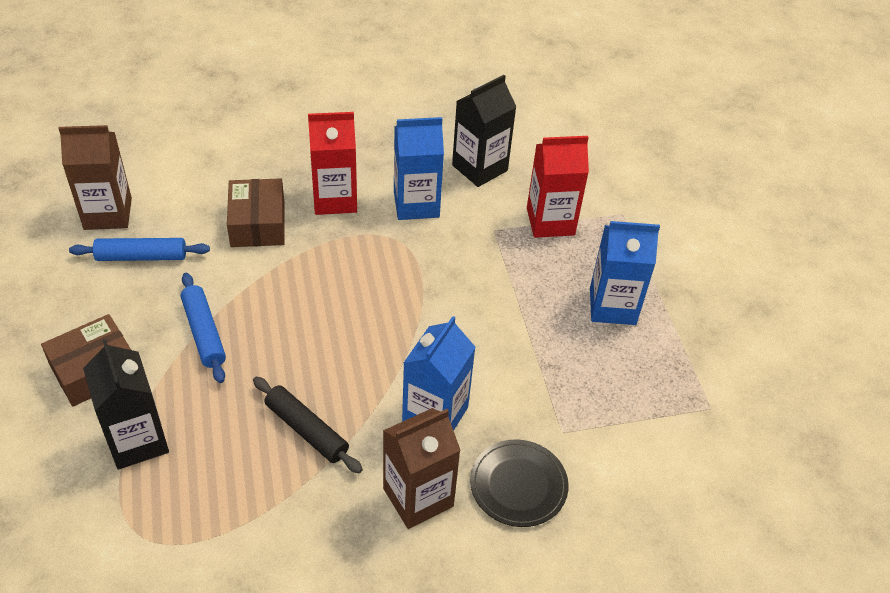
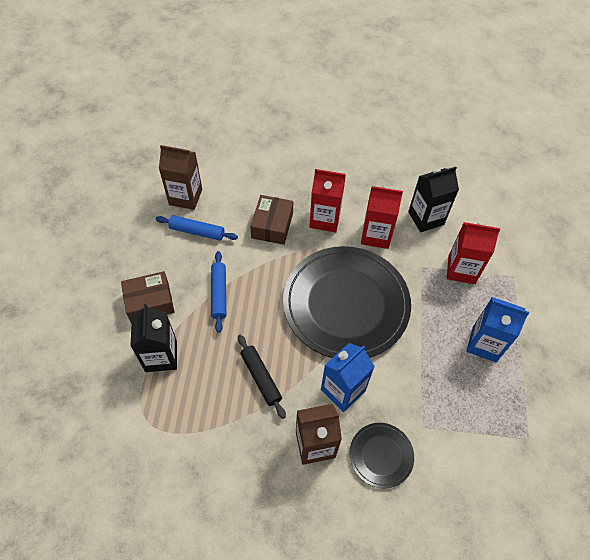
camera: 20 degrees right, 10 degrees up
blue carton [394,117,444,220] -> red carton [361,186,403,249]
none -> black plate [283,246,411,358]

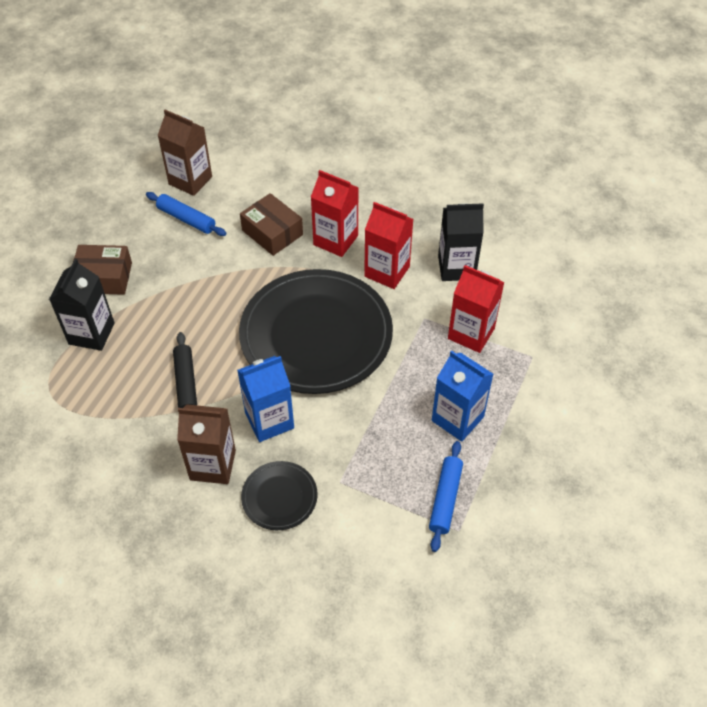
camera: 20 degrees right, 5 degrees down
blue rolling pin [211,251,226,333] -> blue rolling pin moved to [429,441,463,552]
brown box [250,195,293,245] -> brown box turned 75 degrees counterclockwise [240,193,303,256]

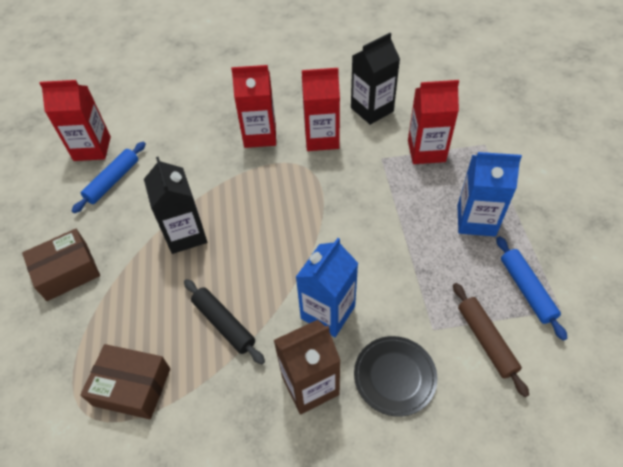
camera: 30 degrees left, 0 degrees up
black carton [49,259,115,351] -> black carton moved to [144,157,207,254]
blue rolling pin [146,192,226,236] -> blue rolling pin turned 60 degrees counterclockwise [72,142,146,213]
brown carton [157,110,212,196] -> red carton [39,80,111,161]
black plate [239,269,393,394] -> none
brown box [240,193,303,256] -> brown box moved to [80,344,170,419]
none -> brown rolling pin [453,283,529,397]

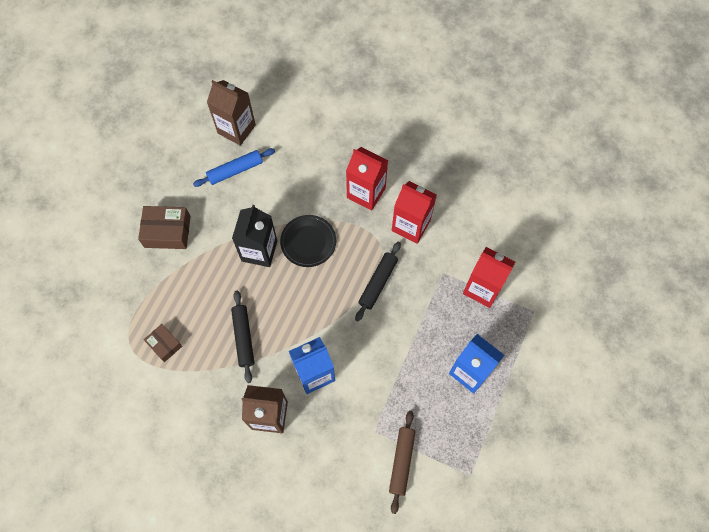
camera: 30 degrees right, 15 degrees up
red carton [39,80,111,161] -> brown carton [207,80,256,146]
brown box [80,344,170,419] -> brown box [143,324,182,362], size x0.62
black carton [351,33,400,125] -> none
black plate [354,336,437,417] -> black plate moved to [280,215,336,267]
blue rolling pin [496,236,567,341] -> none
none -> black rolling pin [355,241,401,321]

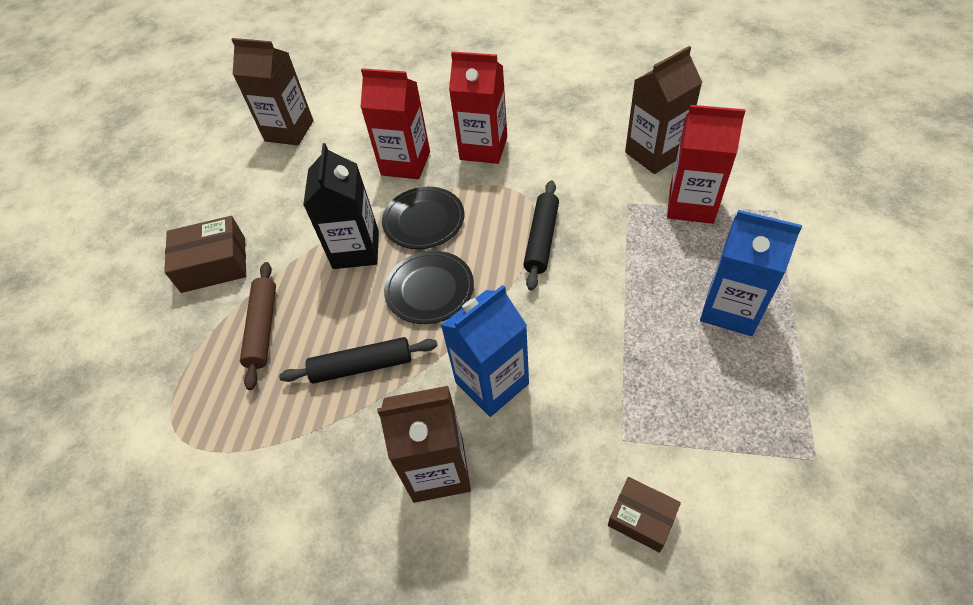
camera: 10 degrees left, 15 degrees down
brown box [143,324,182,362] -> brown box moved to [608,477,681,553]
blue rolling pin [193,148,275,187] -> none
black rolling pin [231,291,254,383] -> black rolling pin turned 75 degrees counterclockwise [279,337,438,384]
brown rolling pin [389,411,415,514] -> brown rolling pin moved to [240,262,276,390]
red carton [392,181,437,244] -> red carton moved to [361,68,430,179]
none -> black plate [384,251,474,324]
none -> brown carton [625,46,703,174]

